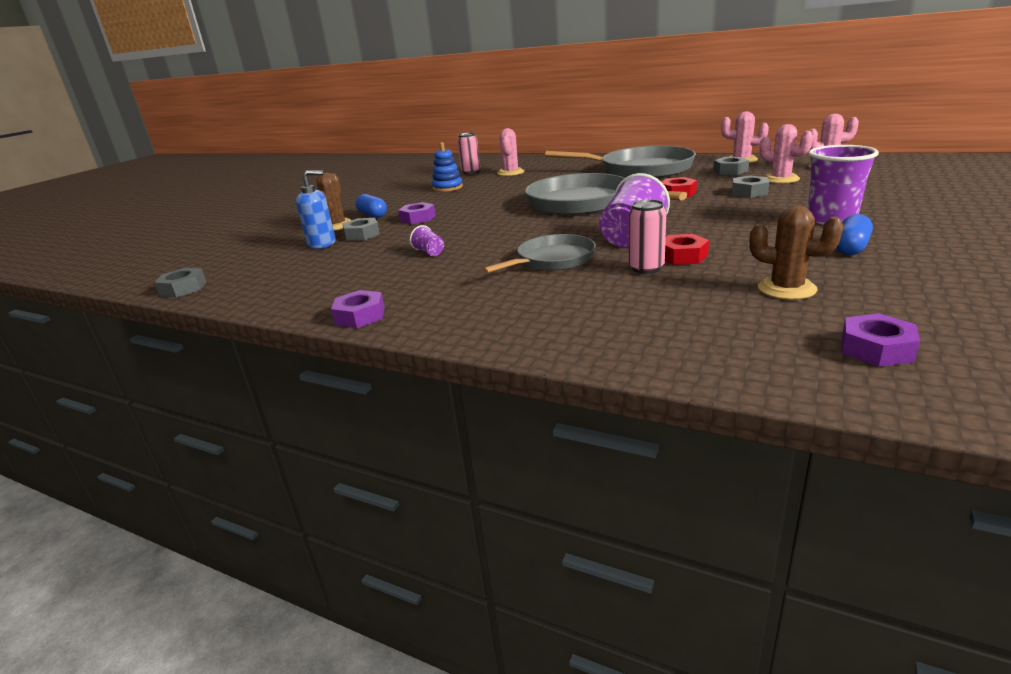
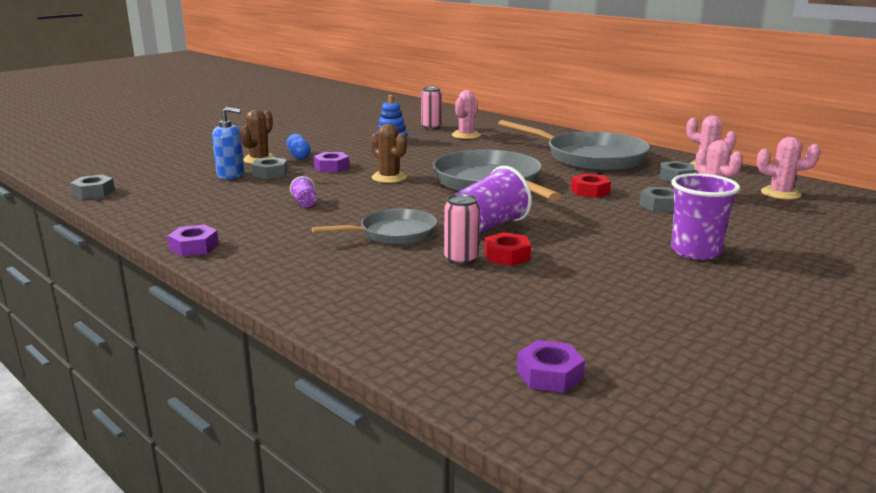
camera: 15 degrees right, 5 degrees down
brown cactus [749,206,844,300] -> brown cactus moved to [370,124,407,183]
blue capsule [836,214,873,255] -> none

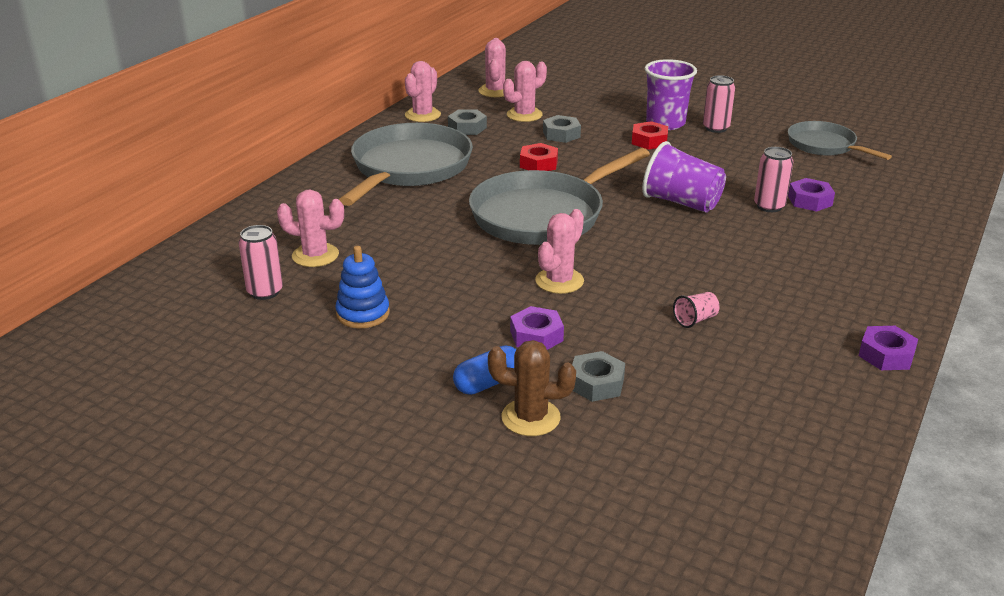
camera: 105 degrees left, 10 degrees up
grey nut [70,175,115,199] -> none
blue soap dispenser [212,107,244,179] -> none
purple cup [290,176,316,207] -> pink cup [673,292,720,328]
grey pan [312,209,437,245] -> grey pan moved to [788,121,892,160]
brown cactus [370,124,407,183] -> pink cactus [535,209,584,294]
red nut [485,232,531,266] -> red nut moved to [632,121,668,150]
purple nut [517,340,585,393] -> purple nut moved to [788,178,835,212]
none -> pink can [703,75,735,133]

